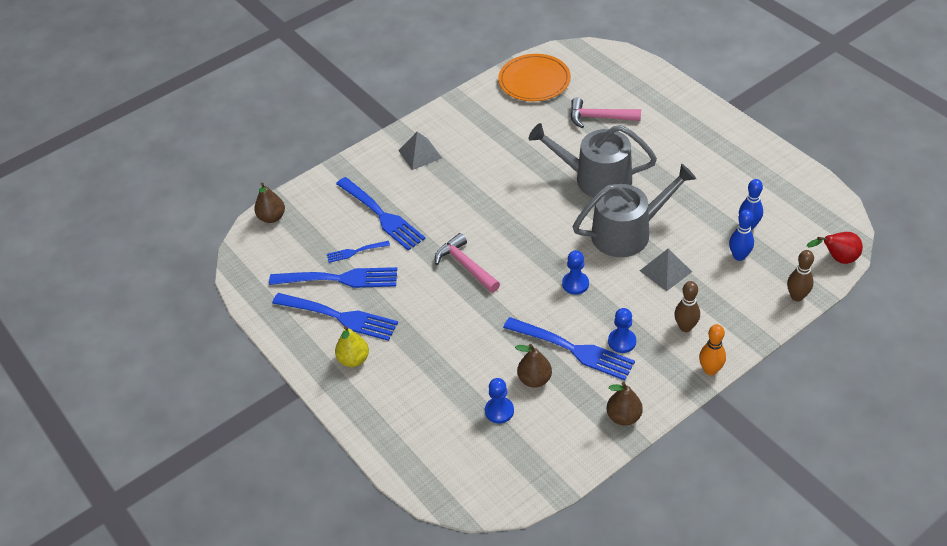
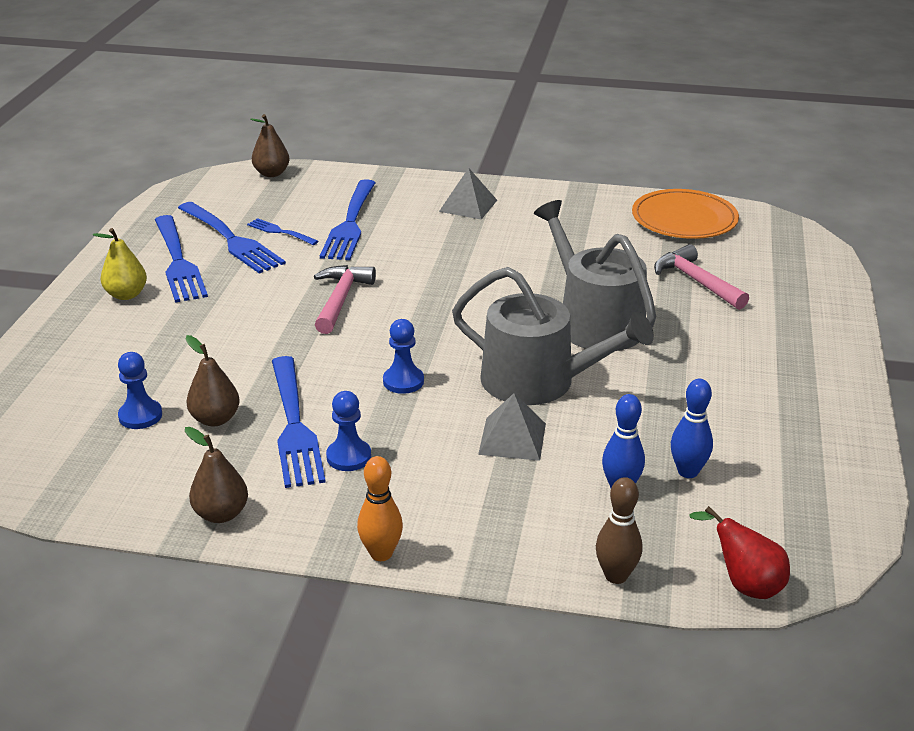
camera: 45 degrees right, 15 degrees down
brown bowling pin [674,281,700,332] -> none

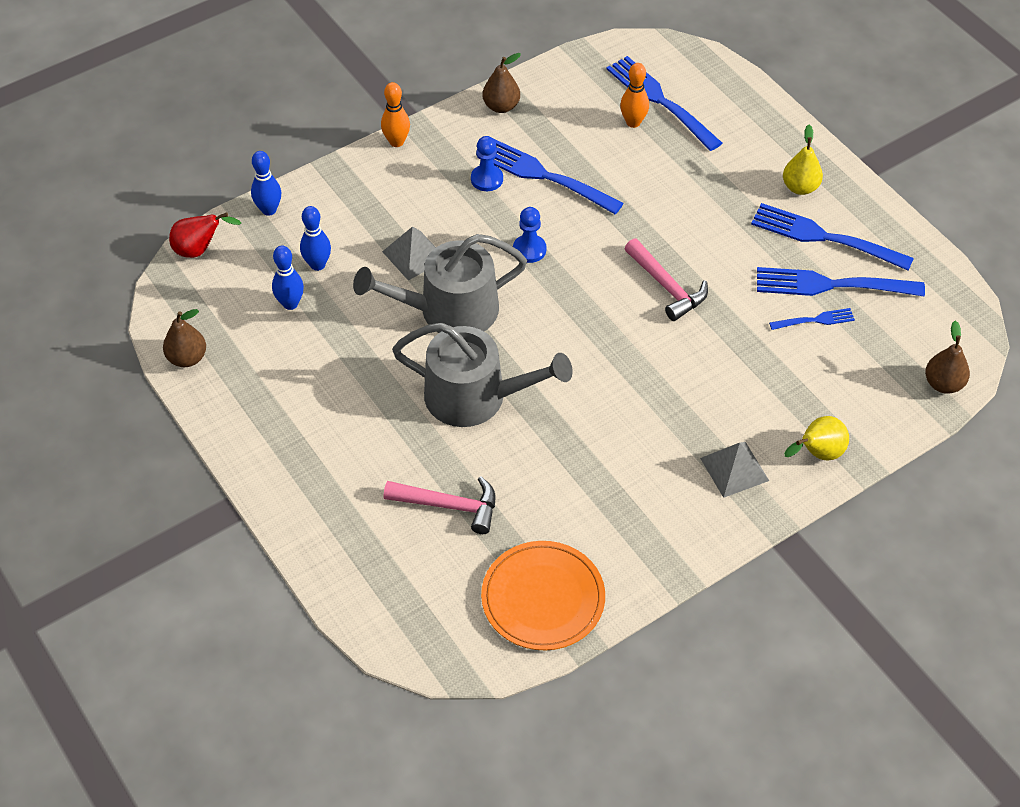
camera: 135 degrees right, 20 degrees up
blue pawn [118,352,162,429] -> orange bowling pin [620,63,649,128]
brown pear [186,335,240,427] -> brown pear moved to [163,309,206,367]
blue fork [320,179,376,260] -> blue fork moved to [606,56,722,151]
brown bowling pin [596,477,642,584] -> blue bowling pin [251,151,281,216]
none -> yellow pear [784,416,849,460]

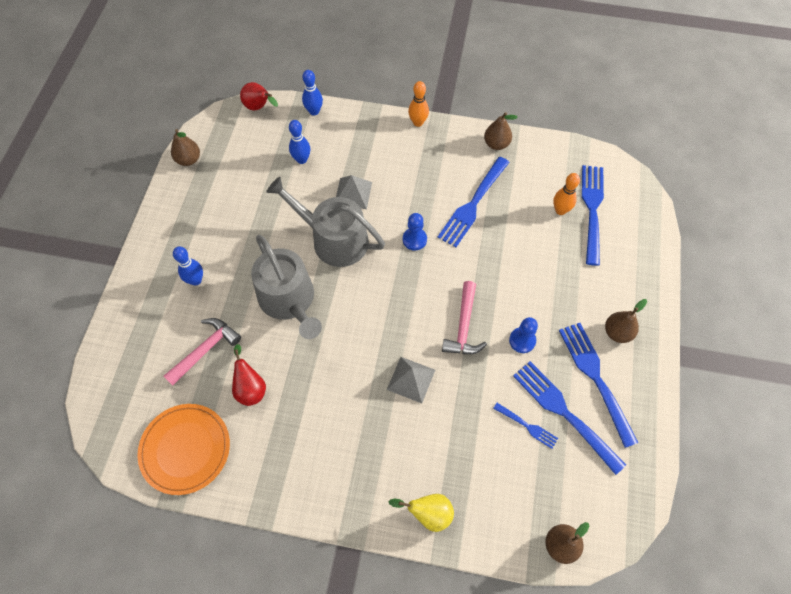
camera: 45 degrees right, 10 degrees up
blue bowling pin [272,246,304,310] -> blue bowling pin moved to [173,246,203,286]
pink hammer [384,477,495,534] -> pink hammer turned 105 degrees counterclockwise [164,318,241,386]
blue pawn [471,136,503,191] -> blue pawn moved to [509,317,538,353]
blue fork [493,139,624,214] -> blue fork turned 135 degrees counterclockwise [437,157,510,247]
grey pyramid [700,442,769,498] -> grey pyramid moved to [387,357,435,403]
yellow pear [783,125,823,195] -> brown pear [605,299,647,343]
none -> red pear [232,344,266,406]

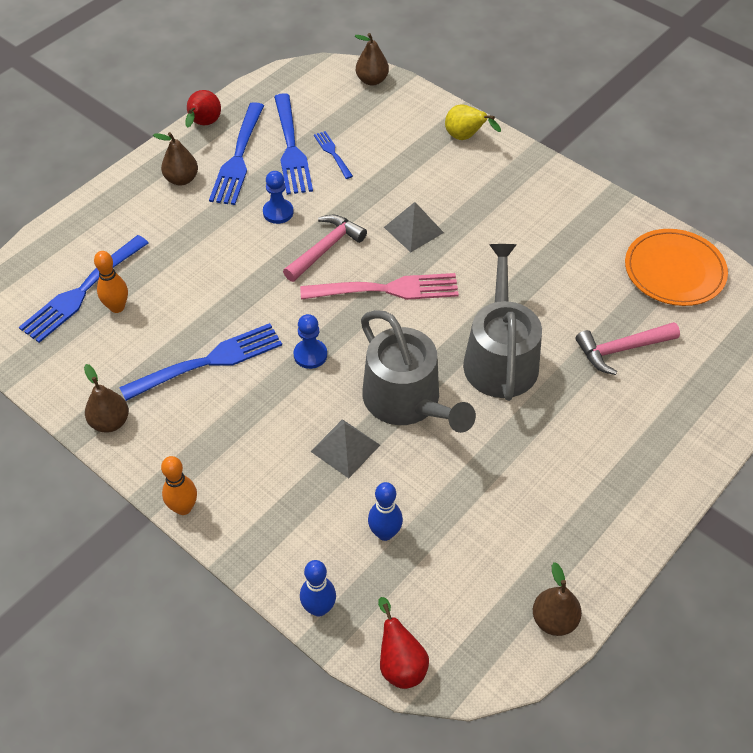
camera: 150 degrees left, 10 degrees down
blue bowling pin [173,246,203,286] -> none
red pear [232,344,266,406] -> red pear moved to [185,90,221,128]
none -> pink fork [300,273,459,300]

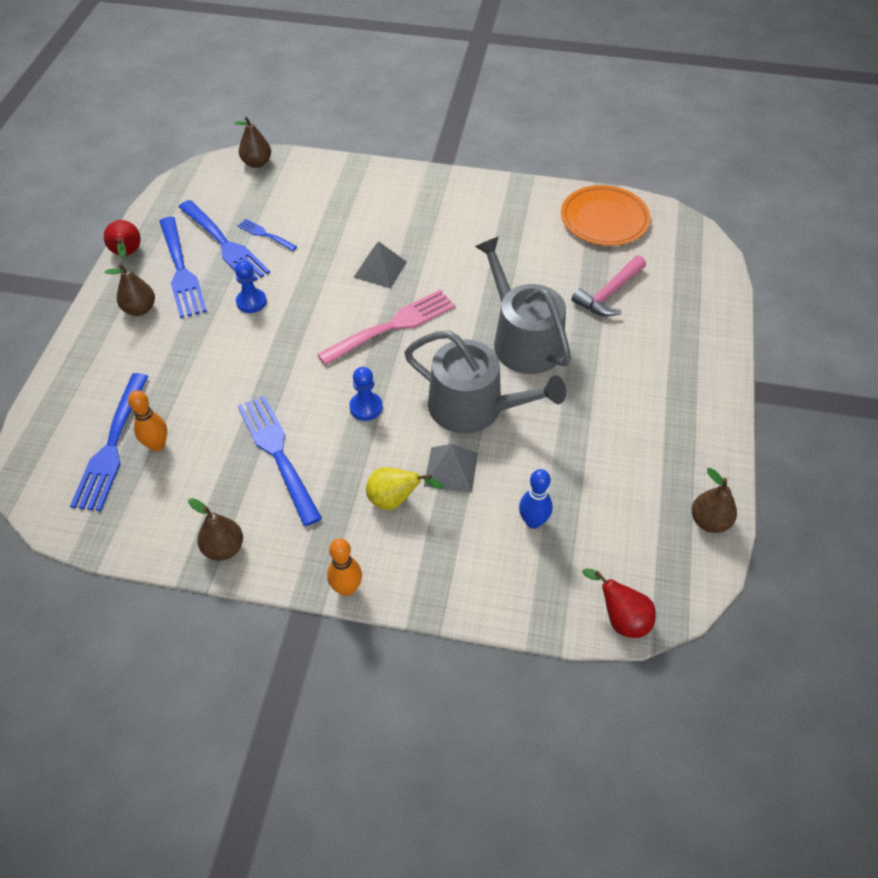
camera: 30 degrees left, 0 degrees up
blue fork [119,323,282,401] -> blue fork turned 60 degrees counterclockwise [238,395,322,526]
pink hammer [283,215,367,282] -> none
blue bowling pin [300,560,336,617] -> none
yellow pear [445,104,501,140] -> yellow pear moved to [366,467,443,510]

